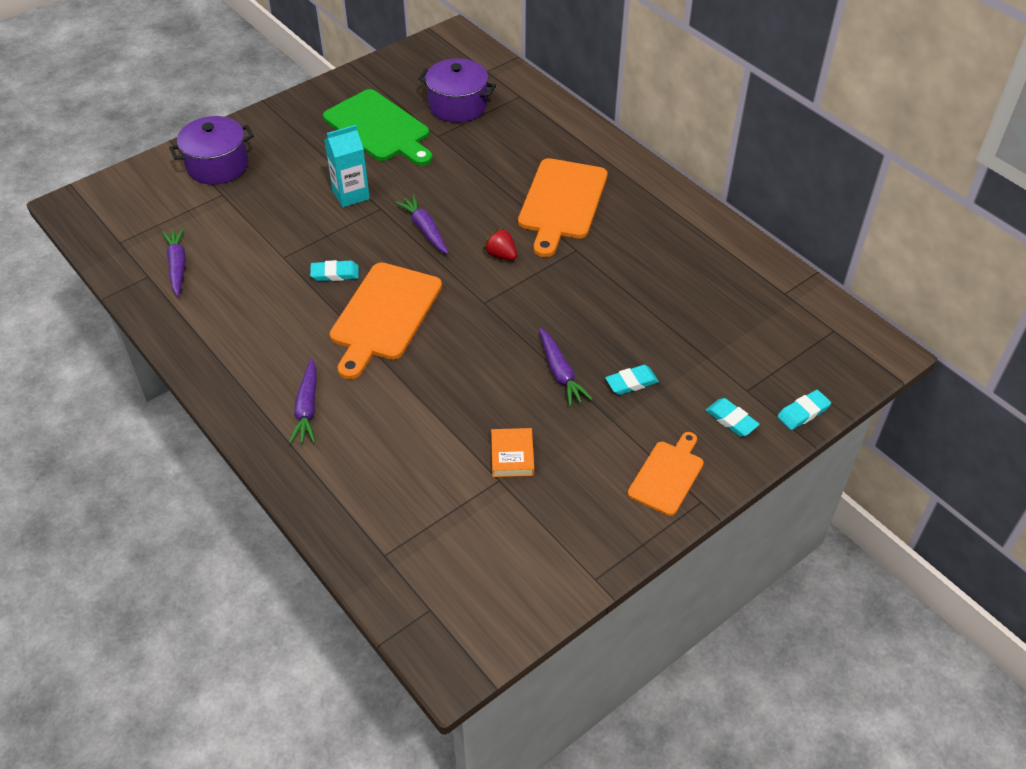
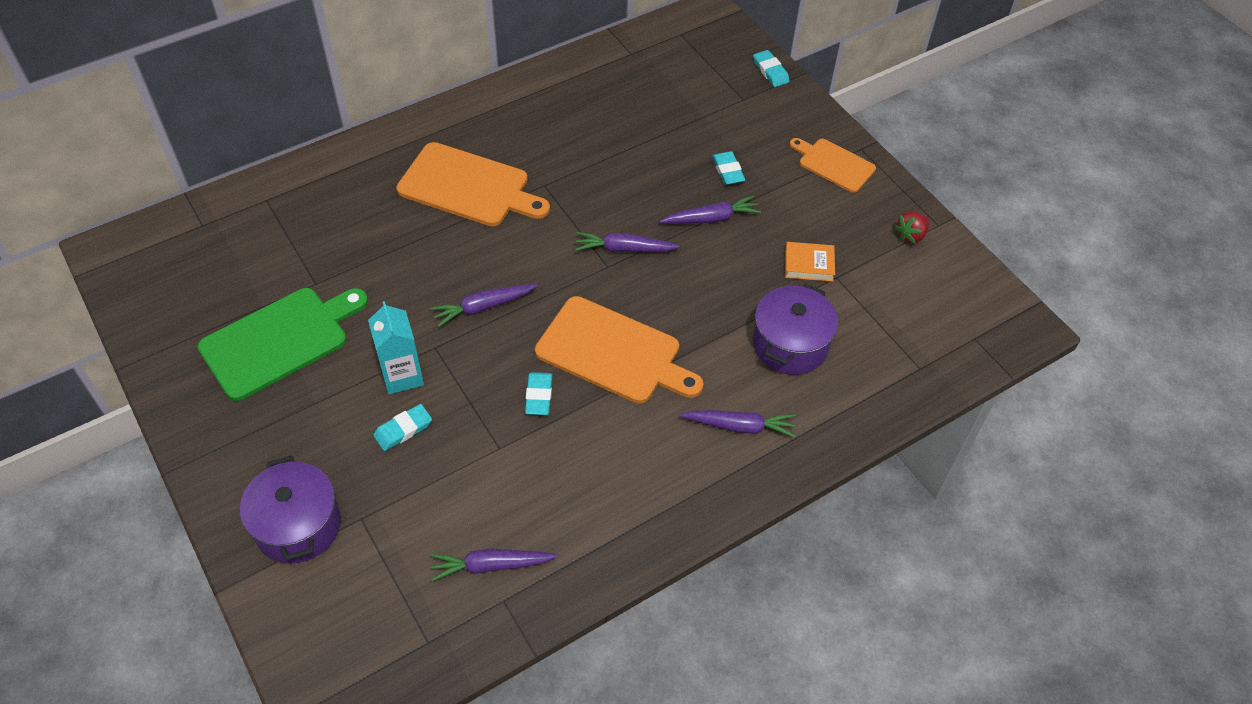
camera: 85 degrees left, 5 degrees up
purple pot [418,58,496,123] -> purple pot moved to [753,284,838,375]
red strawberry [484,228,517,261] -> red strawberry moved to [894,211,930,244]
turquoise eraser [705,398,760,437] -> turquoise eraser moved to [373,404,432,451]
none -> purple carrot [575,232,680,252]

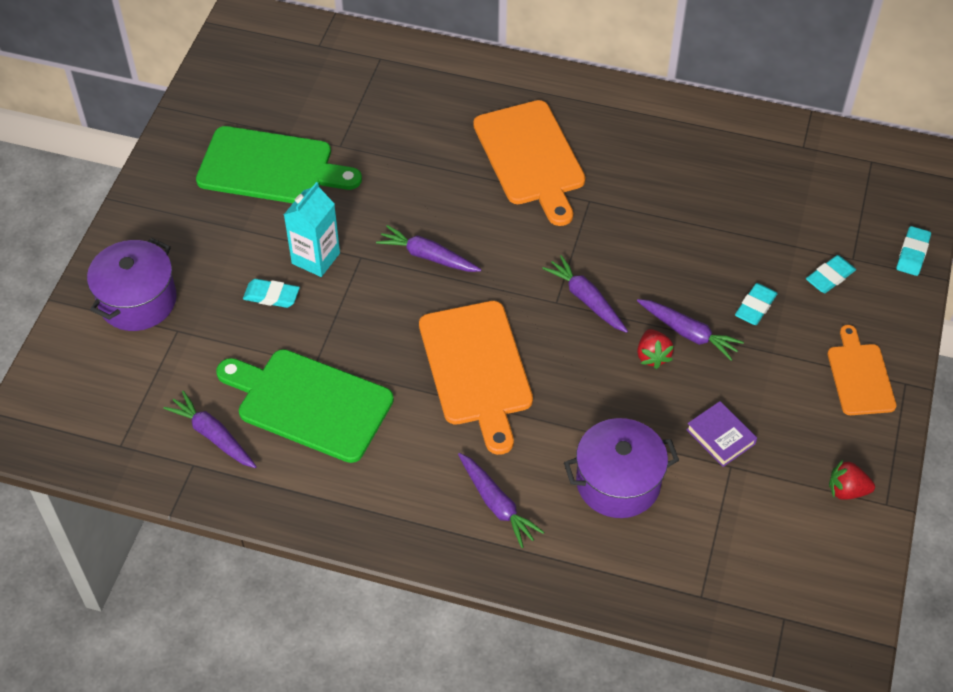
camera: 50 degrees right, 0 degrees up
turquoise eraser [525,372,553,415] -> turquoise eraser moved to [806,255,856,293]
orange book [785,242,835,282] -> purple book [686,401,757,467]
none -> green cutting board [216,349,394,463]
none -> red strawberry [637,329,674,369]

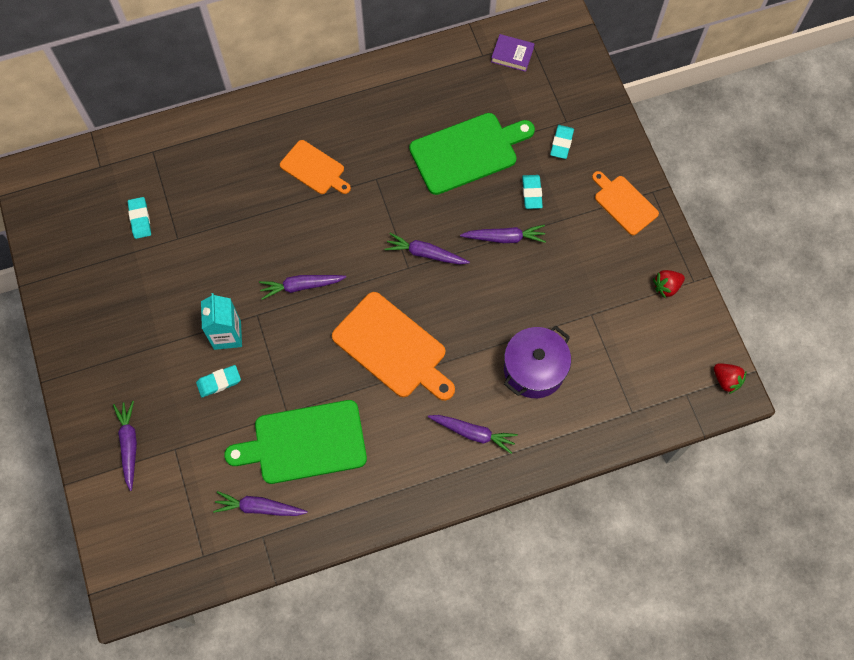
camera: 35 degrees left, 15 degrees up
purple pot [87,238,177,331] -> purple carrot [113,401,137,491]
green cutting board [196,126,362,203] -> green cutting board moved to [409,113,535,195]
orange cutting board [473,100,585,226] -> orange cutting board [280,140,351,194], size x0.60
red strawberry [637,329,674,369] -> red strawberry moved to [714,363,746,394]
purple book [686,401,757,467] -> purple book moved to [491,34,535,72]
turquoise eraser [896,226,931,276] -> turquoise eraser moved to [128,197,151,239]

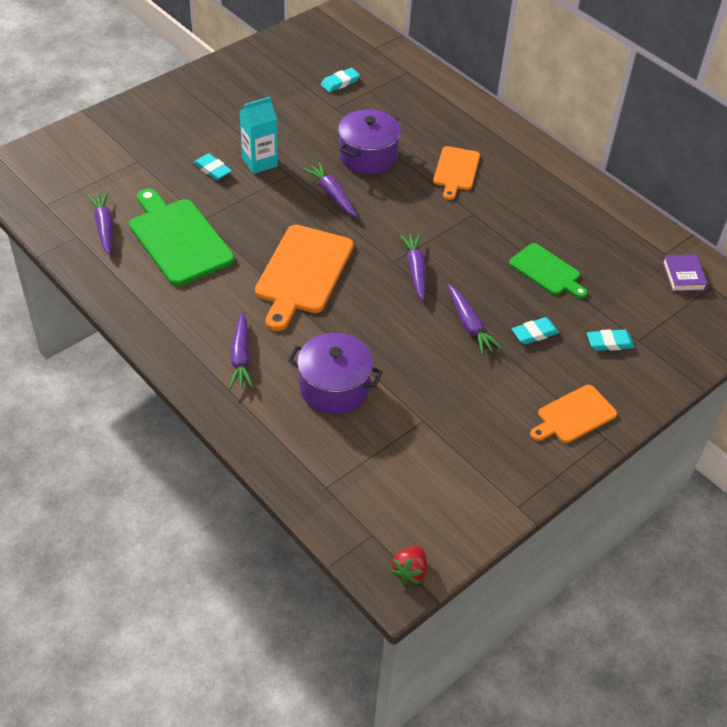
camera: 65 degrees right, 20 degrees down
purple carrot [113,401,137,491] -> none
green cutting board [409,113,535,195] -> green cutting board [509,243,587,298], size x0.60
orange cutting board [592,171,659,235] -> orange cutting board turned 150 degrees counterclockwise [530,385,617,443]
red strawberry [653,270,685,299] -> none
none -> purple pot [338,109,401,174]

